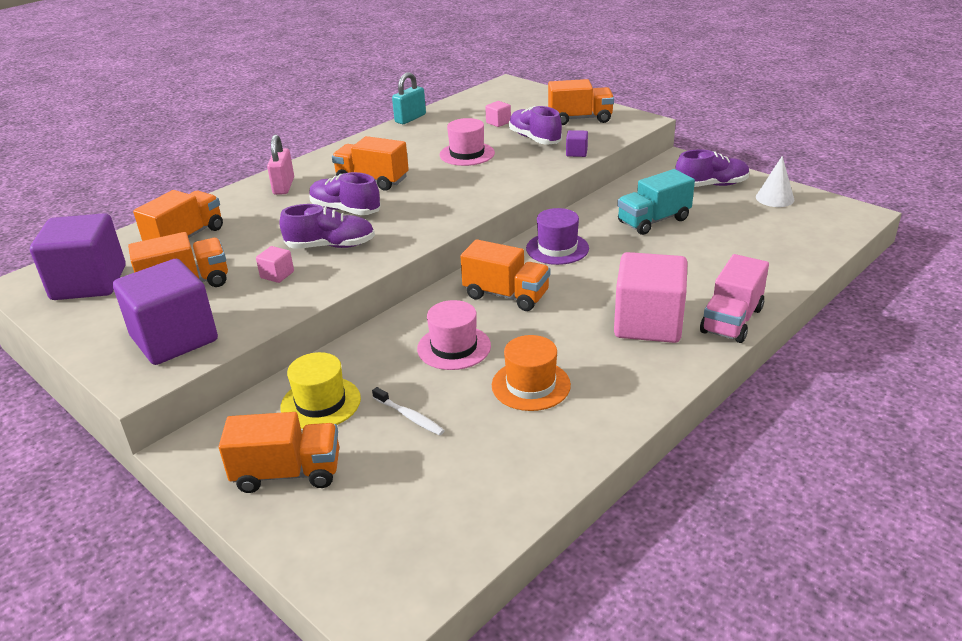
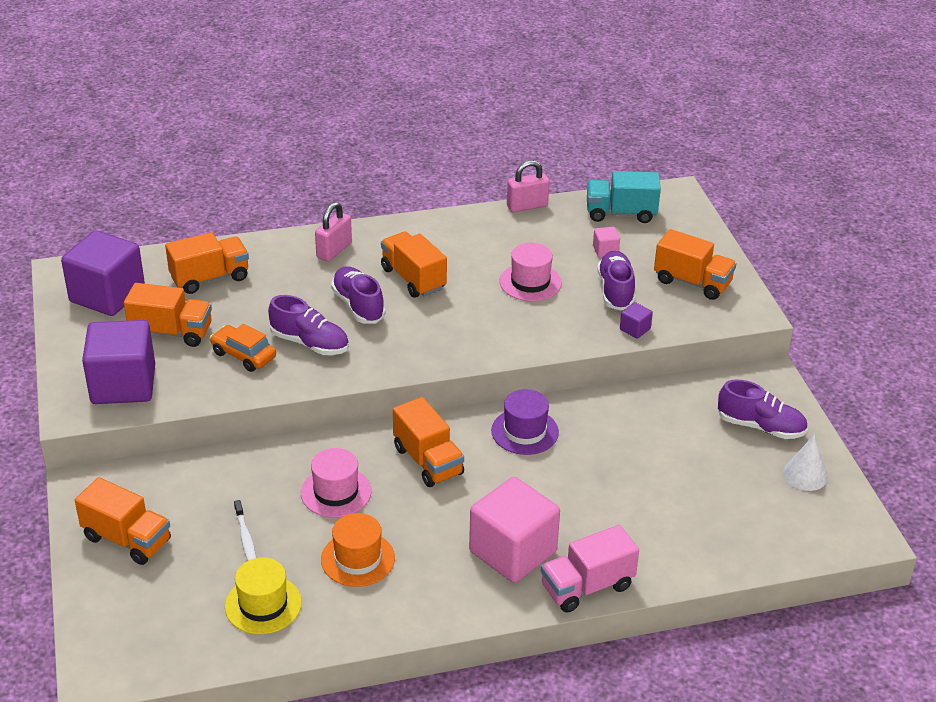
camera: 30 degrees right, 5 degrees up
pink cube [256,246,294,283] -> orange car [210,324,276,372]
yellow hat [280,352,361,429] -> yellow hat moved to [225,558,302,634]
turquoise padlock [392,72,426,124] -> pink padlock [507,160,549,212]
turquoise truck [617,169,695,235] -> turquoise truck moved to [587,171,661,223]

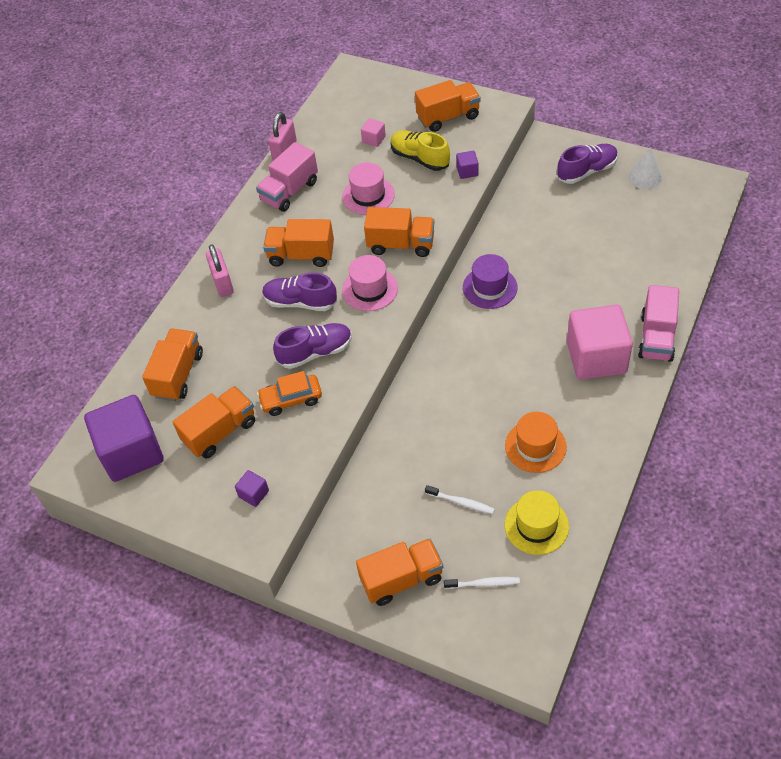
camera: 45 degrees left, 15 degrees up
purple cube [82,320,155,404] -> purple cube [235,470,269,507], size x0.41
pink hat [301,448,371,518] -> pink hat moved to [342,255,398,311]
orange truck [393,397,464,487] -> orange truck moved to [364,207,434,257]
turquoise truck [587,171,661,223] -> none
purple shoe [597,251,635,311] -> yellow shoe [391,130,450,171]
none -> pink truck [256,142,318,212]
none -> white toothbrush [444,577,520,589]

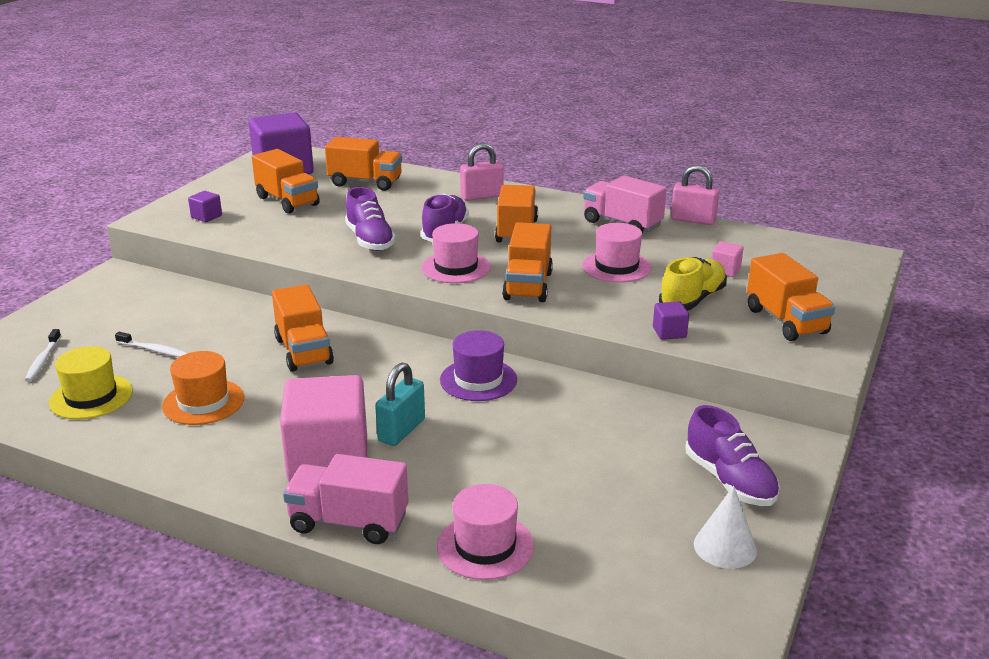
camera: 85 degrees right, 25 degrees down
orange car [257,371,322,416] -> none
orange truck [356,538,443,606] -> orange truck moved to [272,284,334,372]
white toothbrush [425,485,495,514] -> white toothbrush turned 90 degrees counterclockwise [115,332,187,357]
none -> turquoise padlock [375,362,425,446]
none -> pink hat [437,484,534,580]

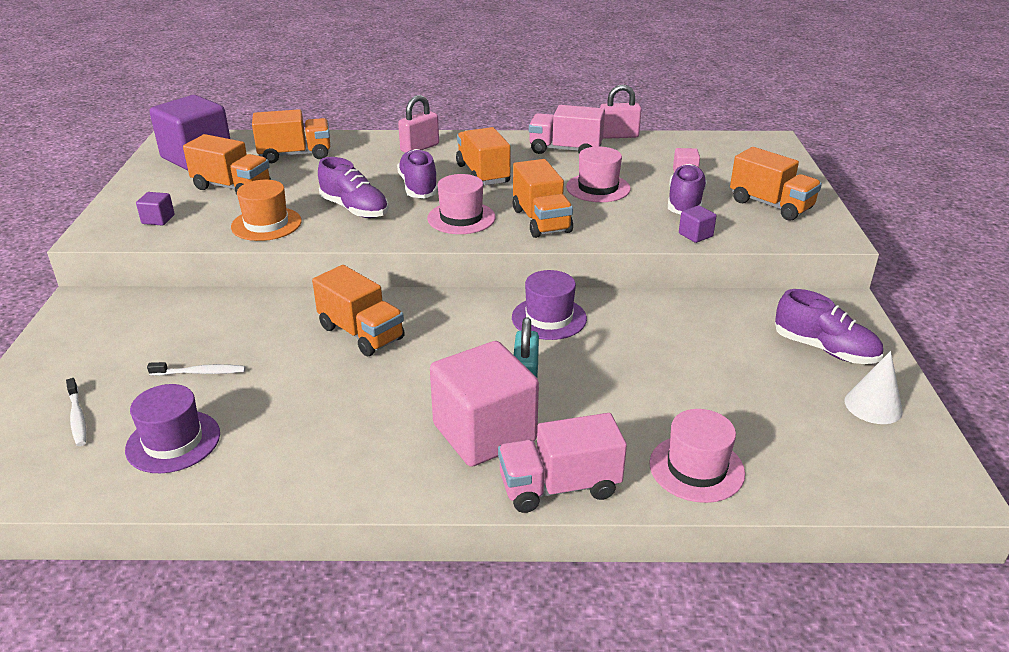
camera: 25 degrees left, 5 degrees up
yellow hat [49,346,133,419] -> purple hat [125,384,220,473]
orange hat [162,351,244,425] -> orange hat moved to [231,180,302,241]
yellow shoe [659,257,727,310] -> purple shoe [668,164,707,215]

